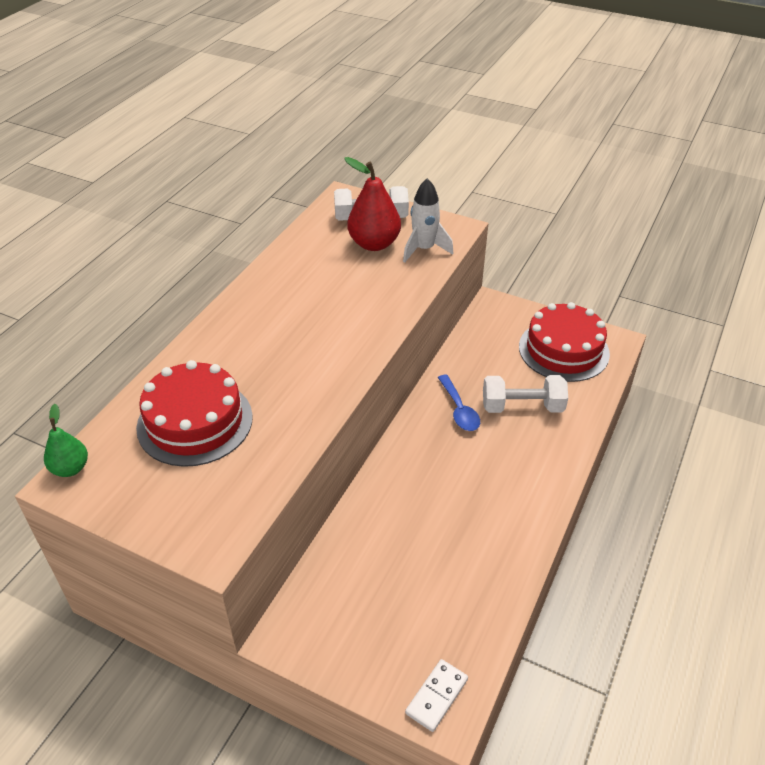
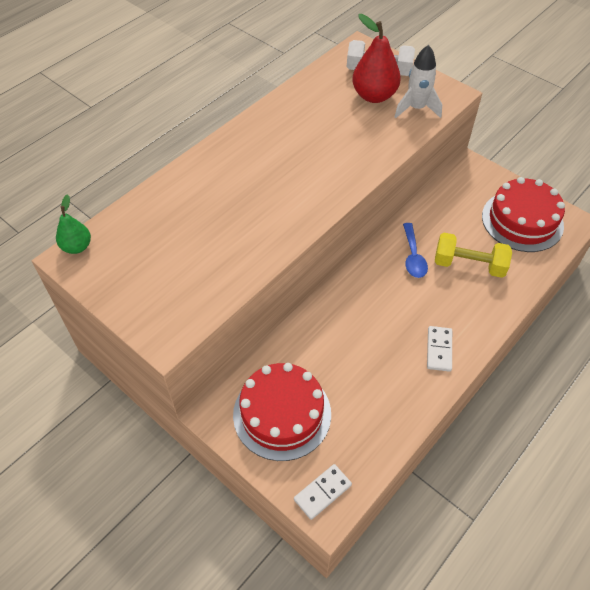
camera: 15 degrees right, 10 degrees up
red cake [136,360,253,467] -> red cake moved to [233,363,331,461]
white dumbbell [483,375,568,413] -> yellow dumbbell [435,233,512,278]
none -> white domino [427,326,452,372]

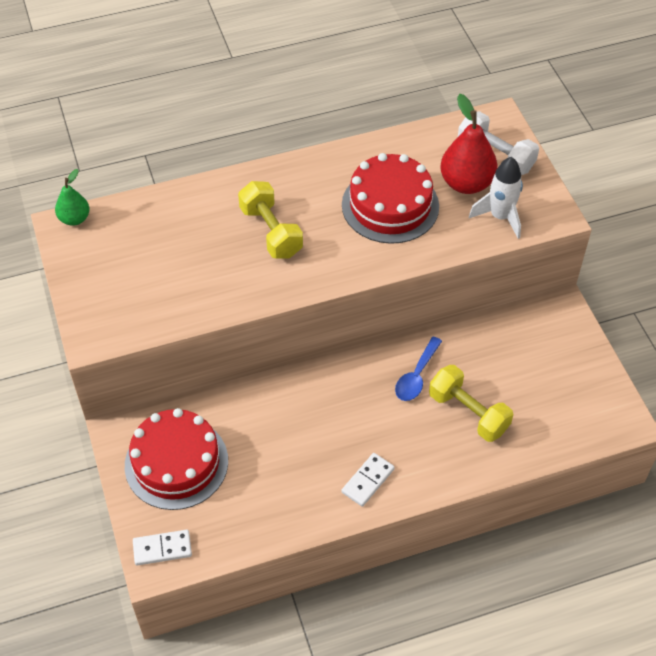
camera: 30 degrees right, 0 degrees up
red cake [482,177,565,252] -> red cake moved to [342,153,439,244]
none -> yellow dumbbell [238,181,303,259]

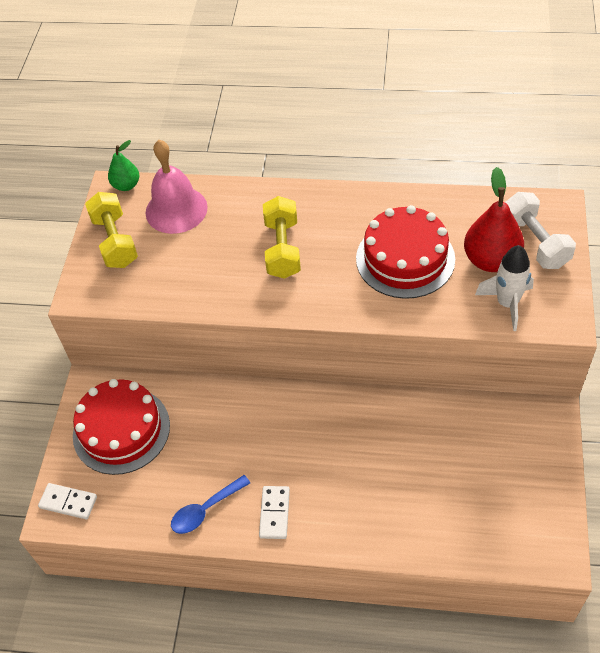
camera: 30 degrees right, 0 degrees up
white domino [342,453,395,507] -> white domino turned 60 degrees counterclockwise [259,486,290,539]
blue spoon [395,337,442,401] -> blue spoon moved to [171,475,250,534]
yellow dumbbell [429,365,513,442] -> yellow dumbbell moved to [85,192,138,268]
none -> pink bell [146,140,208,234]

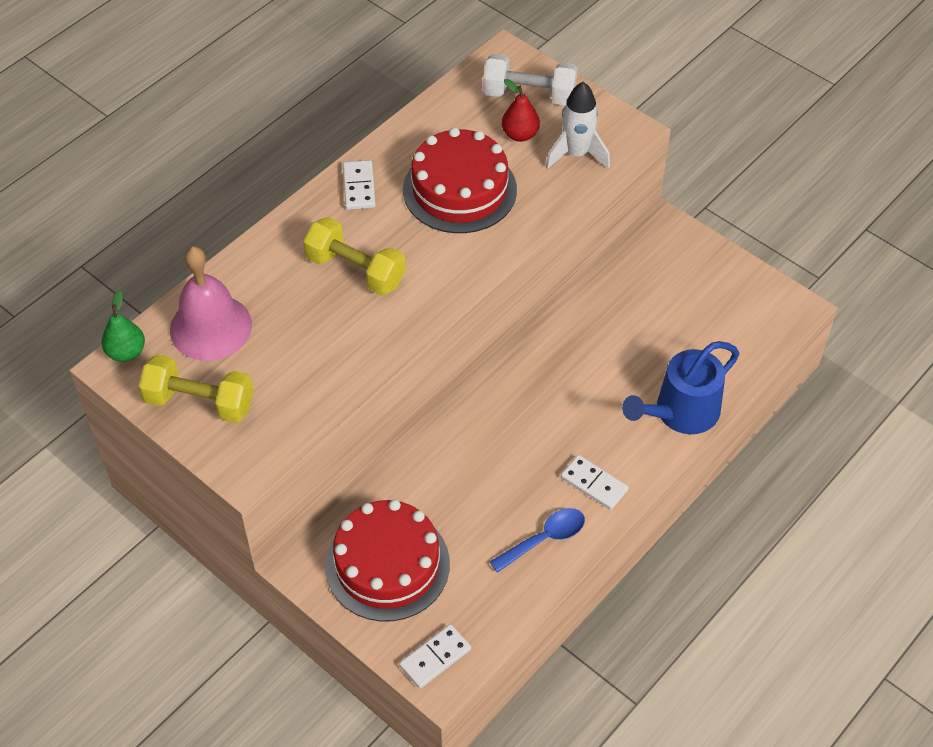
camera: 60 degrees left, 0 degrees up
blue spoon [171,475,250,534] -> blue spoon turned 120 degrees counterclockwise [490,508,585,573]
red pear [464,167,524,272] -> red pear [502,79,540,142], size x0.59
none -> white domino [343,160,376,210]
none -> blue watering can [622,341,739,434]

